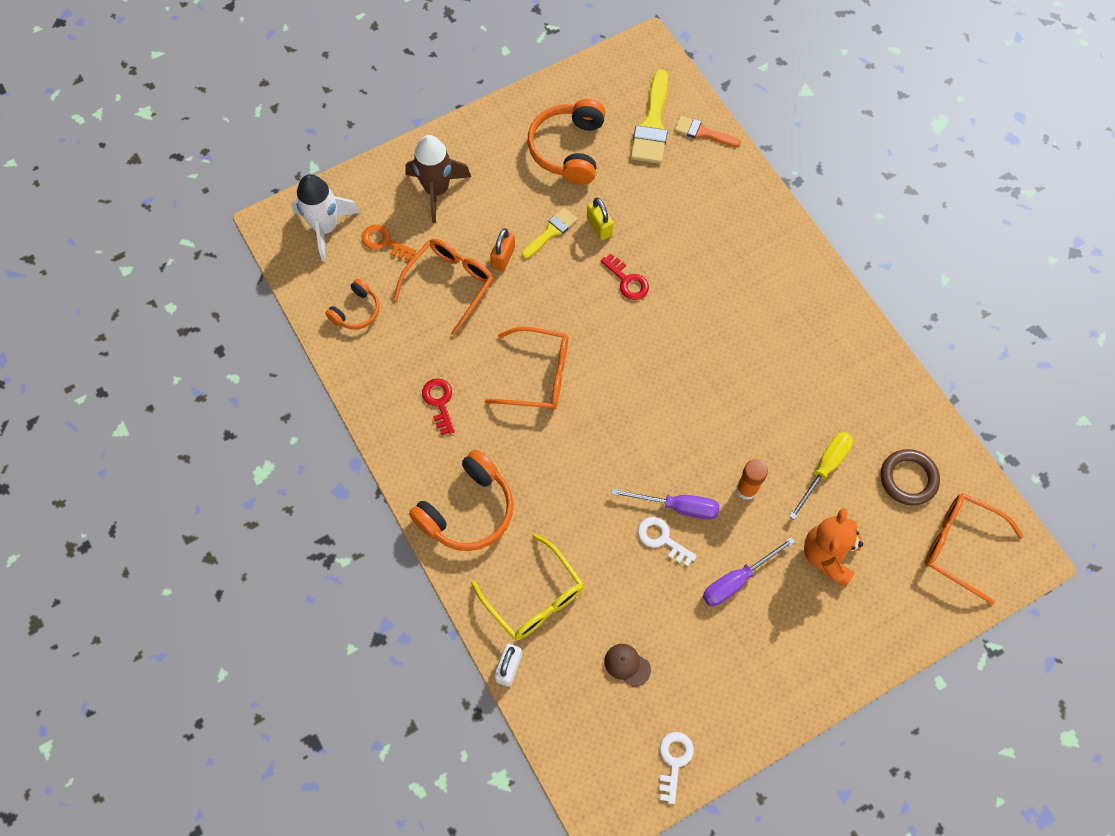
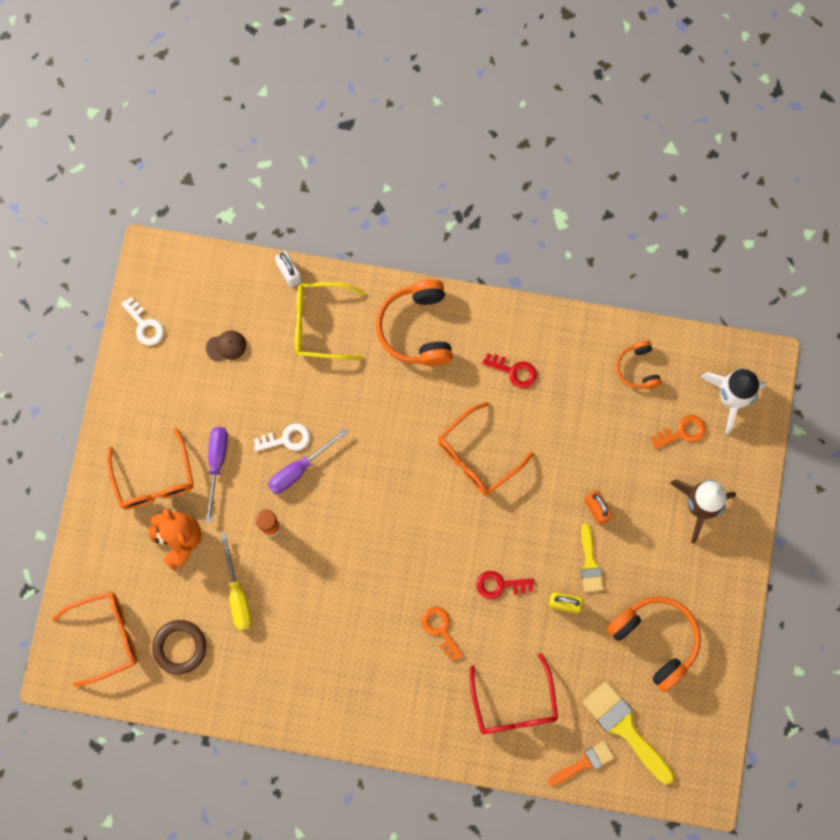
camera: 130 degrees right, 10 degrees up
orange glasses [393,239,494,336] -> orange glasses moved to [107,428,194,509]
none -> orange key [421,607,463,661]
none -> red glasses [470,653,558,734]

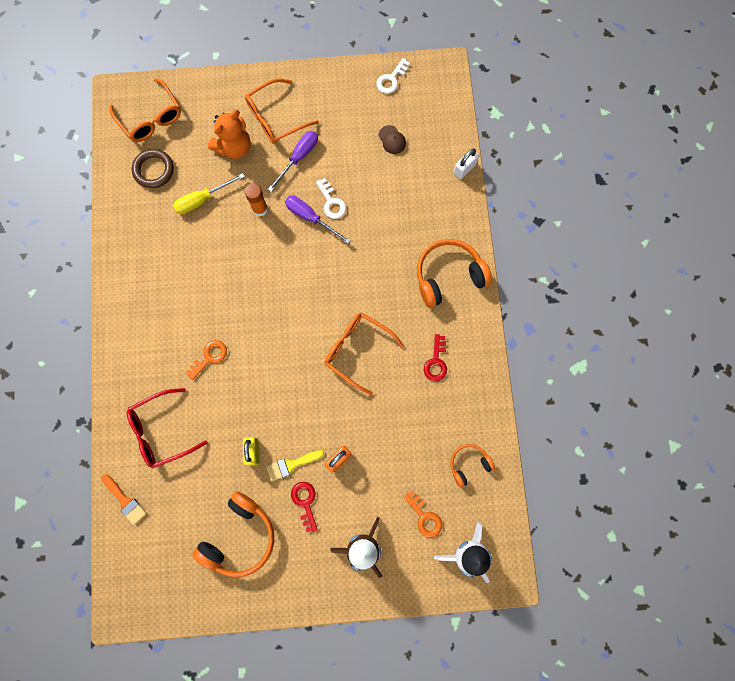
camera: 75 degrees right, 0 degrees up
purple screwdriver [206,427,228,522] -> purple screwdriver turned 45 degrees counterclockwise [268,131,318,192]
yellow glasses [295,282,365,359] -> none
red key [477,571,534,599] -> red key moved to [291,482,318,532]
yellow brush [582,681,674,784] -> none

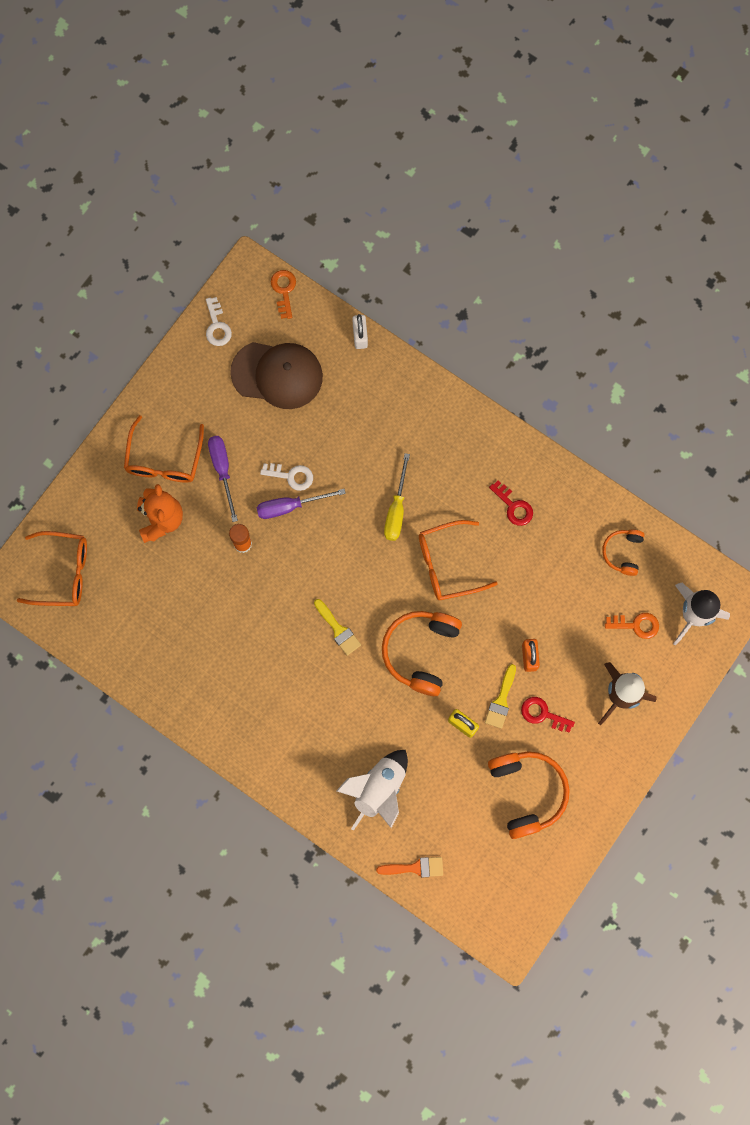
camera: 50 degrees left, 0 degrees up
red glasses [127,388,207,468] -> white rocket [336,750,408,831]
brown ring [132,149,174,188] -> none
yellow screwdriver [173,173,245,214] -> yellow screwdriver moved to [384,453,410,541]
orange key [186,340,227,380] -> orange key moved to [271,270,296,319]
brown cap [378,125,406,154] -> brown cap [230,342,323,409], size x2.43
orange headphones [417,239,492,308] -> orange headphones moved to [382,611,462,696]
none -> yellow brush [314,599,361,656]

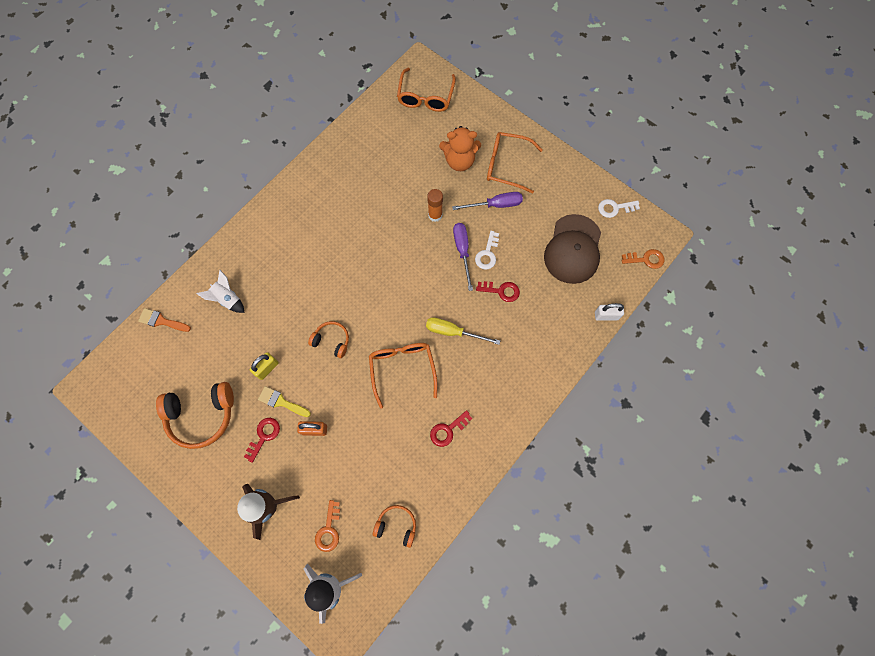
camera: 95 degrees right, 5 degrees down
yellow brush [314,599,361,656] -> none
white rocket [336,750,408,831] -> white rocket [196,270,244,313], size x0.63
orange brush [376,857,443,878] -> orange brush turned 105 degrees clockwise [138,308,191,332]
orange headphones [382,611,462,696] -> orange headphones [308,321,349,358], size x0.56
none -> red key [476,281,520,302]

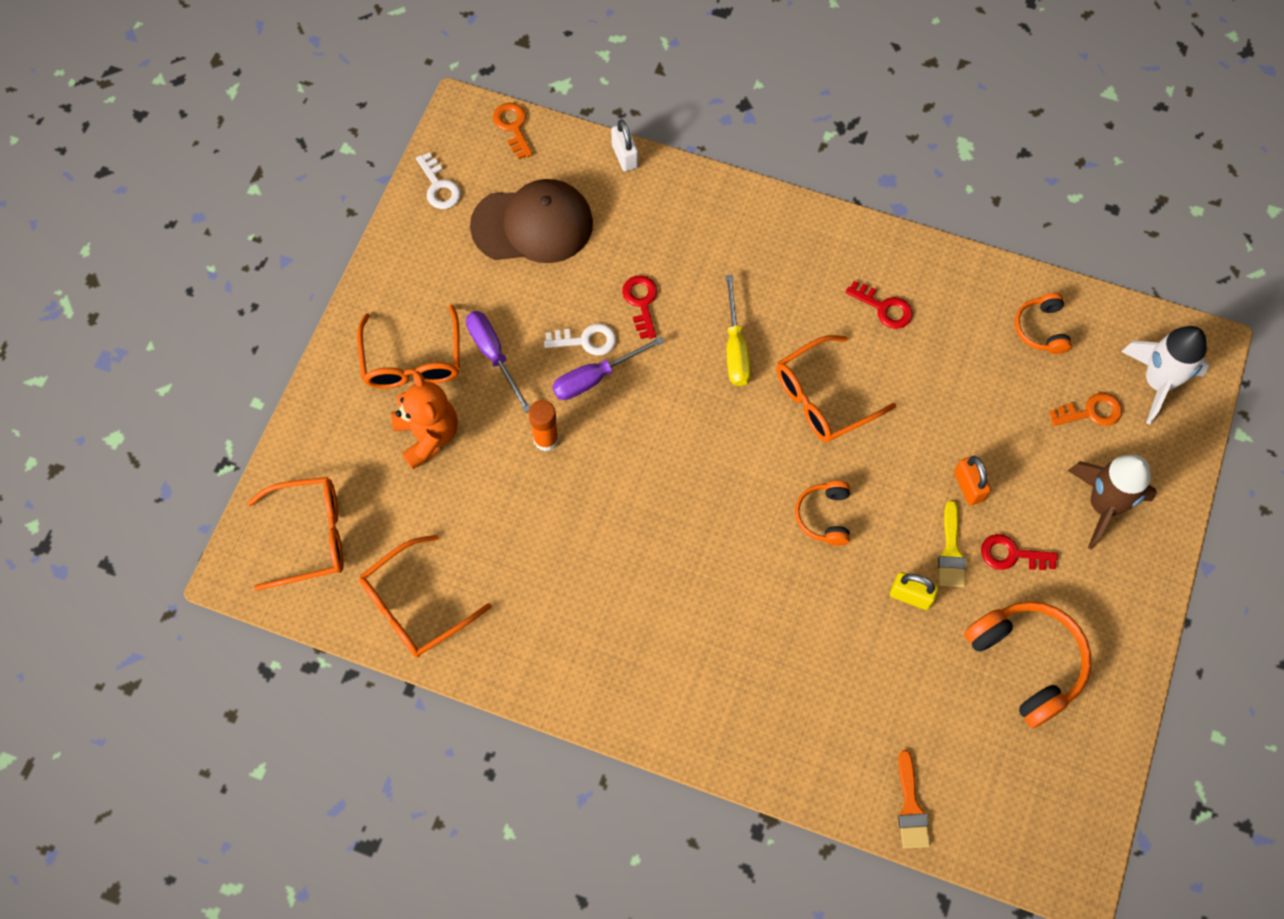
camera: 110 degrees left, 5 degrees down
white rocket [196,270,244,313] -> none
none -> orange glasses [359,535,491,658]

